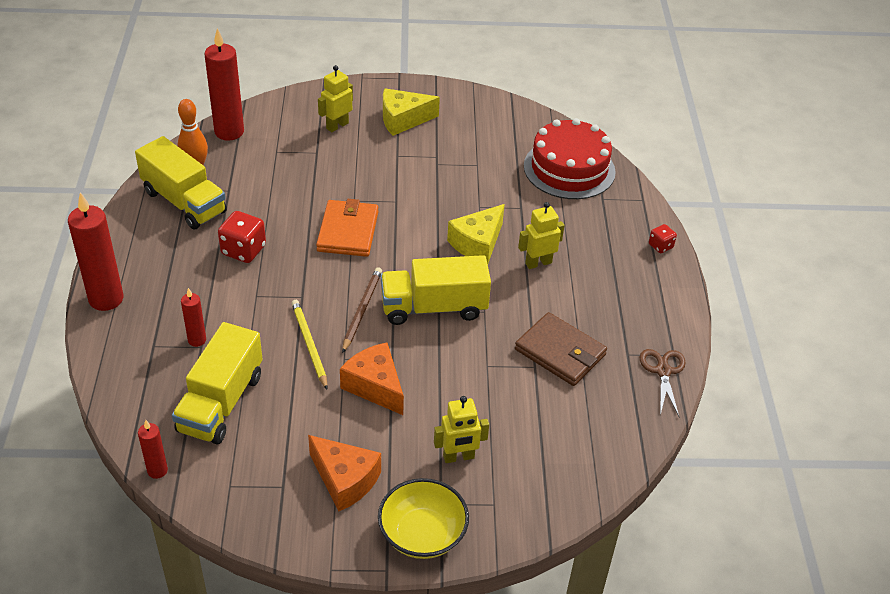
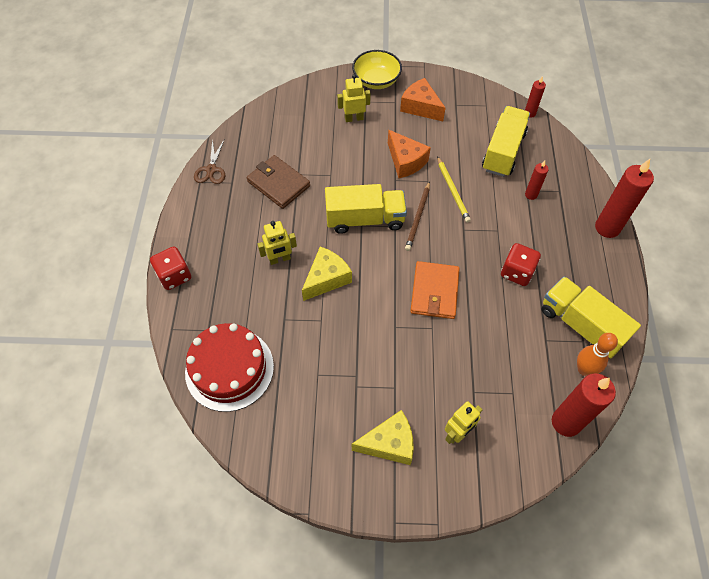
camera: 175 degrees left, 15 degrees up
red dice [649,224,677,253] -> red dice [150,247,191,290], size x1.76

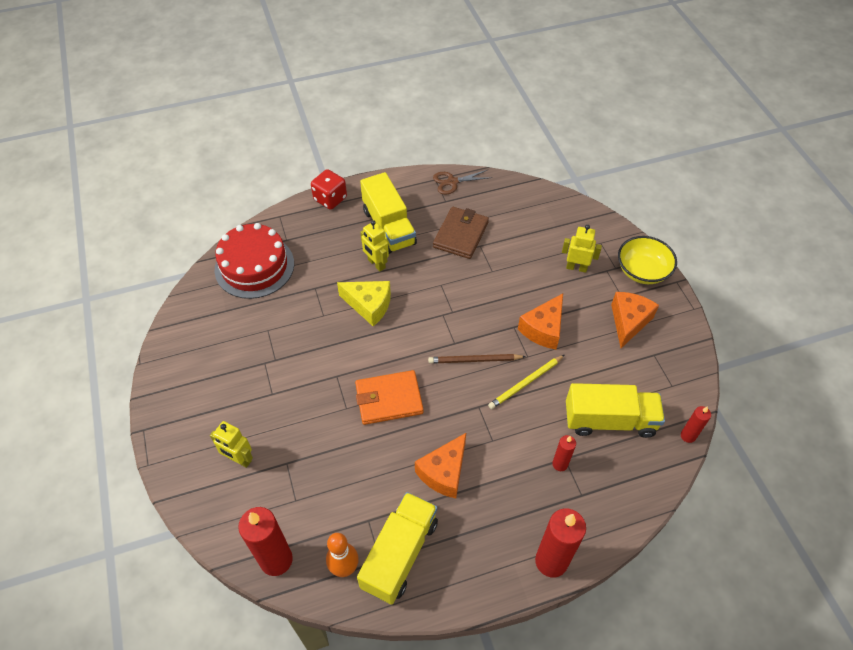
camera: 70 degrees right, 5 degrees down
yellow truck [325,184,407,234] -> yellow truck moved to [360,172,417,254]
yellow robot [337,74,371,122] -> yellow robot turned 45 degrees counterclockwise [562,225,602,273]
yellow cheese [352,410,414,465] -> none
red dice [501,243,541,286] -> orange cheese [415,433,466,498]

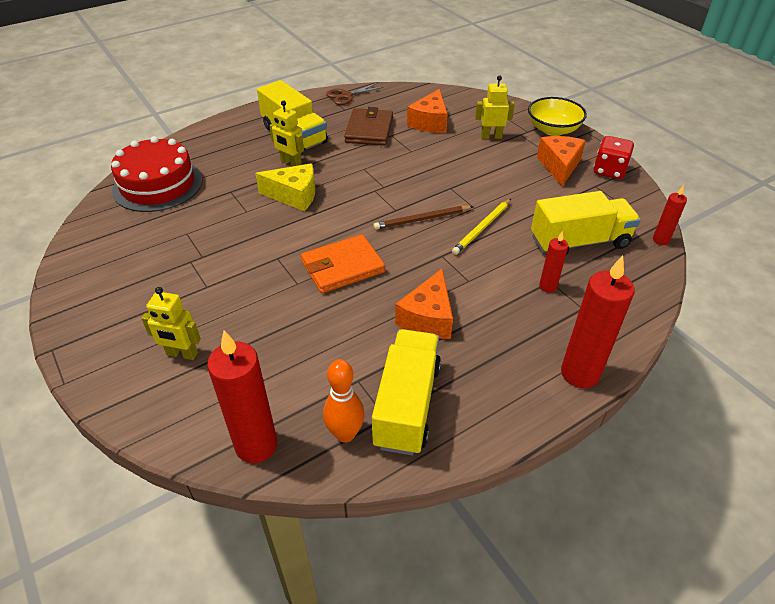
camera: 15 degrees left, 10 degrees down
red dice [311,169,347,210] -> red dice moved to [593,136,634,179]
orange cheese [518,293,563,350] -> orange cheese moved to [407,89,448,133]

